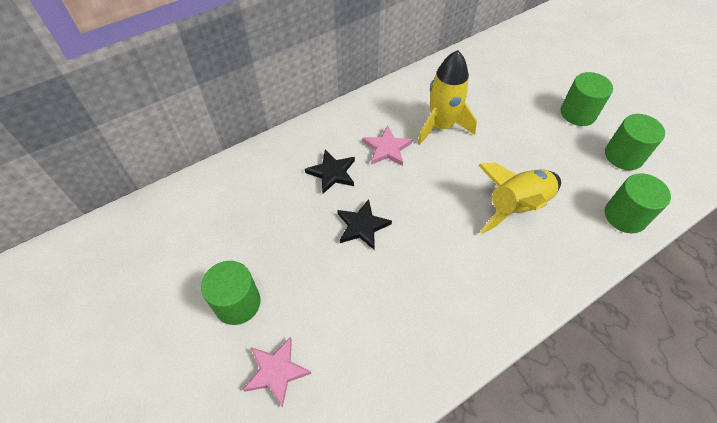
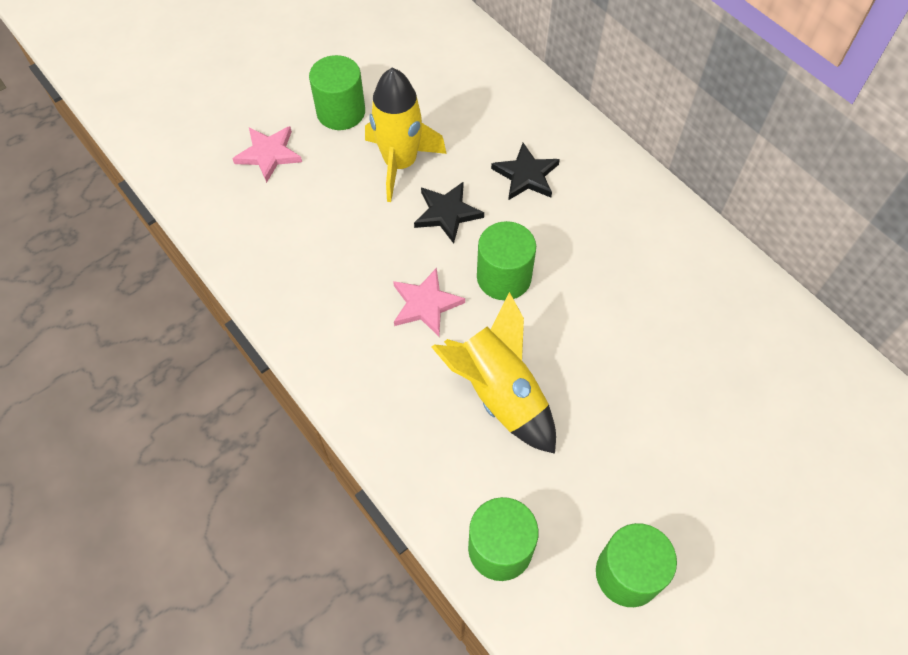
camera: 85 degrees right, 5 degrees up
pink star [363,126,413,166] -> pink star moved to [393,268,465,336]
yellow rocket [417,50,477,145] -> yellow rocket moved to [365,68,447,202]
green cylinder [561,72,613,126] -> green cylinder moved to [477,221,536,300]

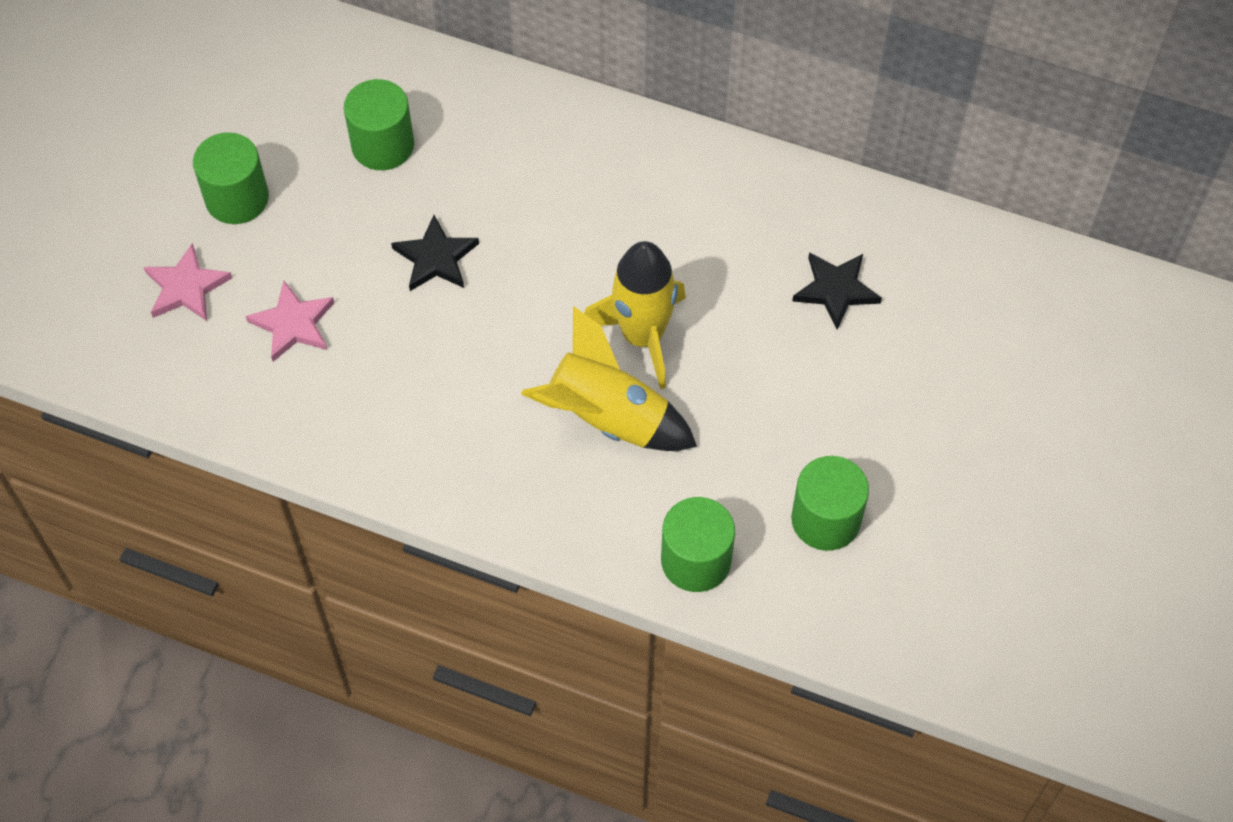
camera: 30 degrees left, 0 degrees up
yellow rocket [365,68,447,202] -> yellow rocket moved to [584,241,686,389]
pink star [393,268,465,336] -> pink star moved to [245,281,334,362]
green cylinder [477,221,536,300] -> green cylinder moved to [344,79,414,170]
black star [491,143,560,200] -> black star moved to [793,252,882,330]

